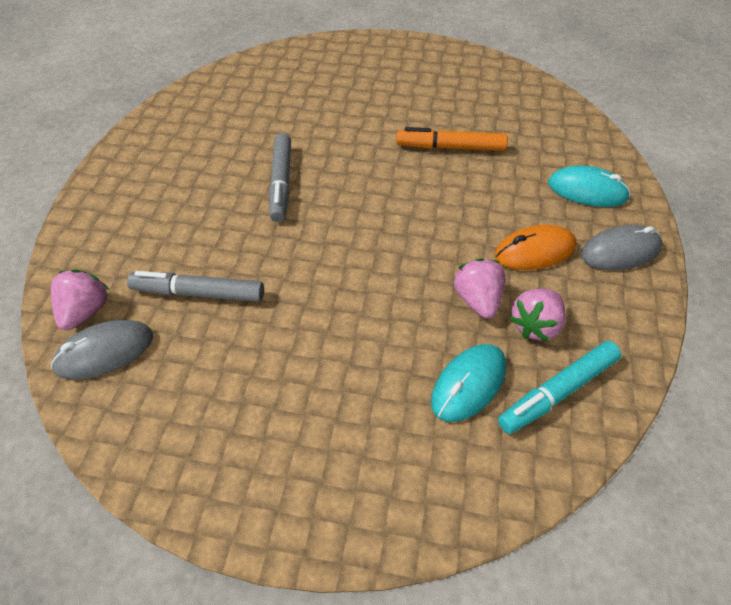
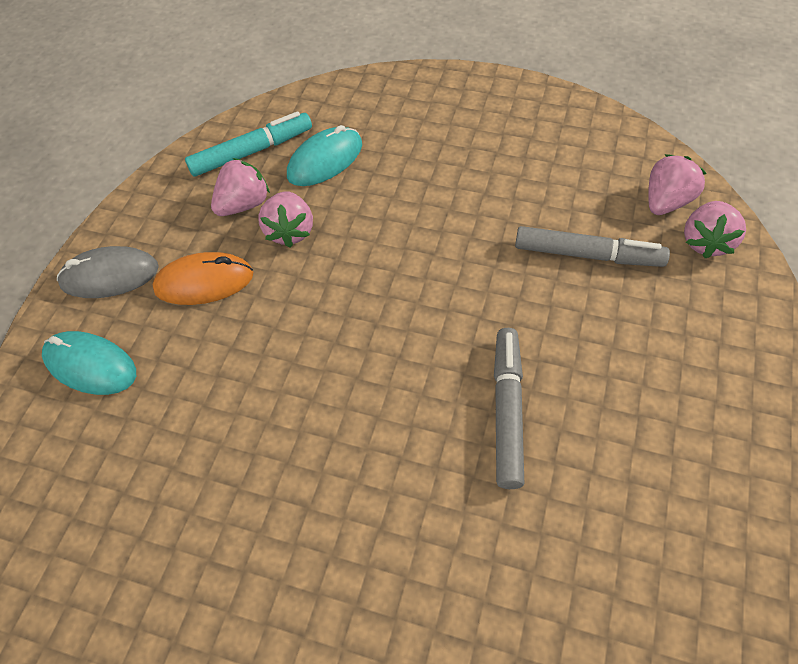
camera: 170 degrees left, 5 degrees up
grey mouse [51,320,153,380] -> pink strawberry [648,154,707,215]
orange marker [396,127,508,151] -> none

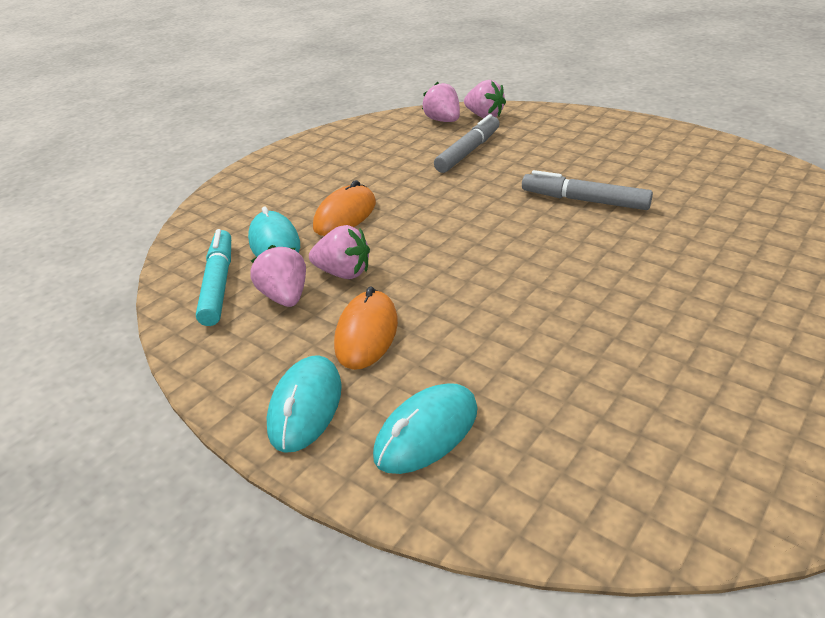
camera: 70 degrees left, 20 degrees down
grey mouse [57,246,159,298] -> turquoise mouse [266,355,342,453]
none -> orange mouse [313,180,376,236]

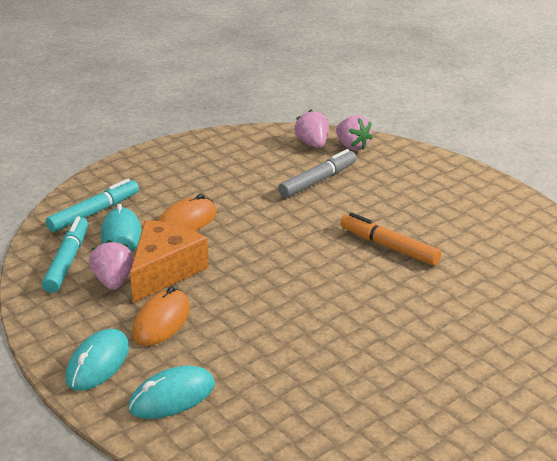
camera: 10 degrees right, 5 degrees down
pink strawberry [309,225,370,279] -> orange cheese [130,220,209,303]
grey marker [522,170,653,210] -> orange marker [340,213,441,266]
none -> turquoise marker [46,179,139,232]

